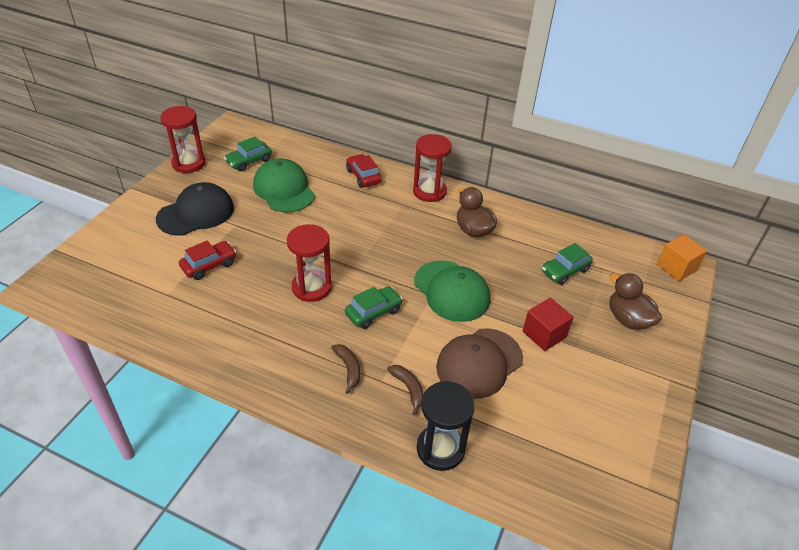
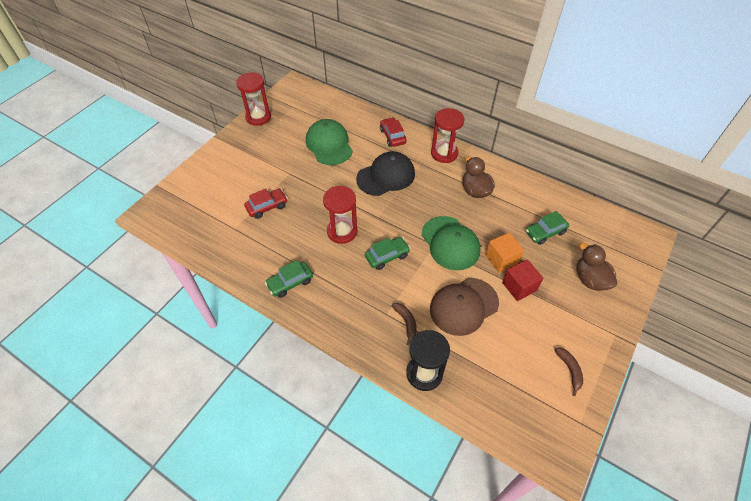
camera: 10 degrees right, 10 degrees up
black cap [156,182,234,236] -> black cap moved to [356,151,415,196]
green car [224,137,272,171] -> green car moved to [265,260,313,298]
brown banana [331,344,360,394] -> brown banana moved to [554,348,583,396]
orange cube [657,234,707,281] -> orange cube moved to [485,232,524,273]

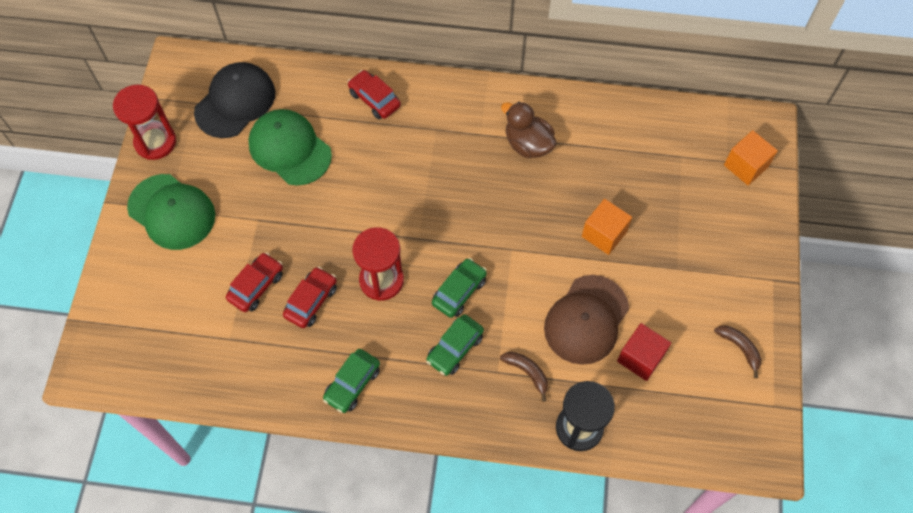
camera: 25 degrees left, 10 degrees up
black cap [356,151,415,196] -> black cap moved to [194,62,275,138]
green cap [422,216,481,270] -> green cap moved to [127,174,215,250]
red hourglass [431,108,464,163] -> none
red cube [502,259,543,301] -> red cube moved to [617,323,671,381]
green car [526,211,569,245] -> green car moved to [426,314,484,376]
brown duck [576,243,617,291] -> none
none -> red car [283,267,337,328]
none -> orange cube [724,130,778,185]

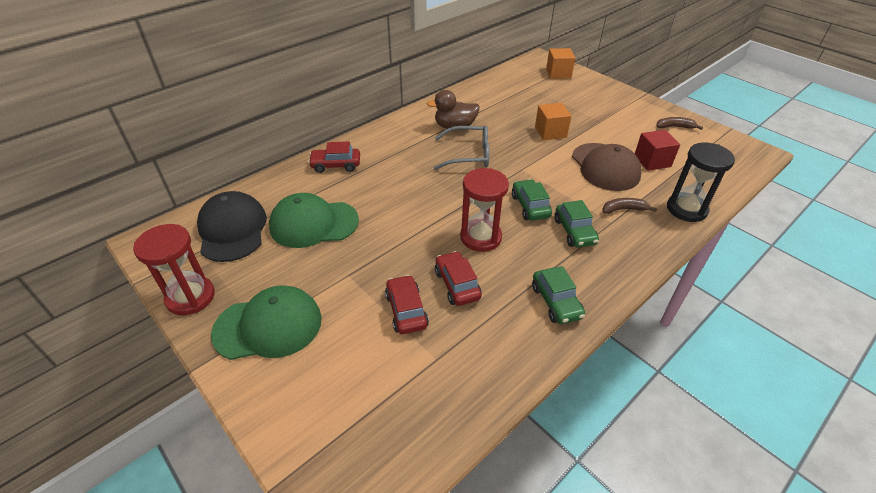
camera: 50 degrees left, 20 degrees down
none -> grey glasses [433,125,489,170]

